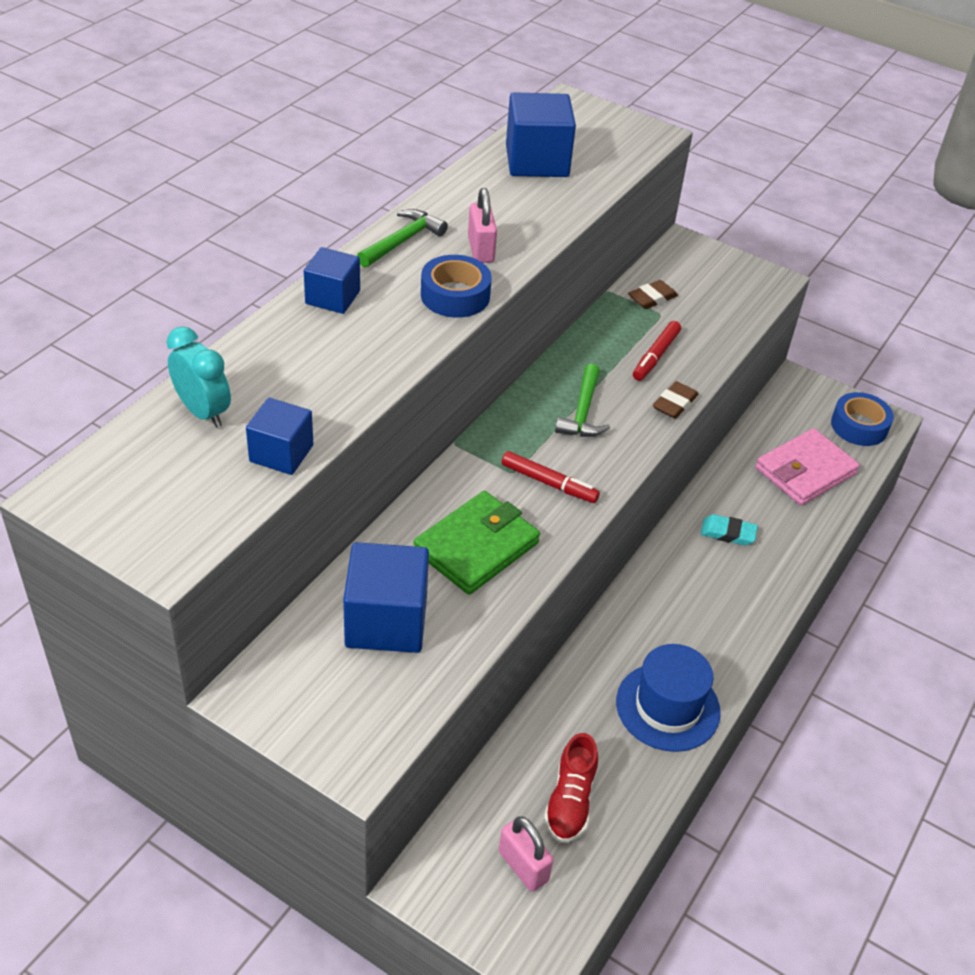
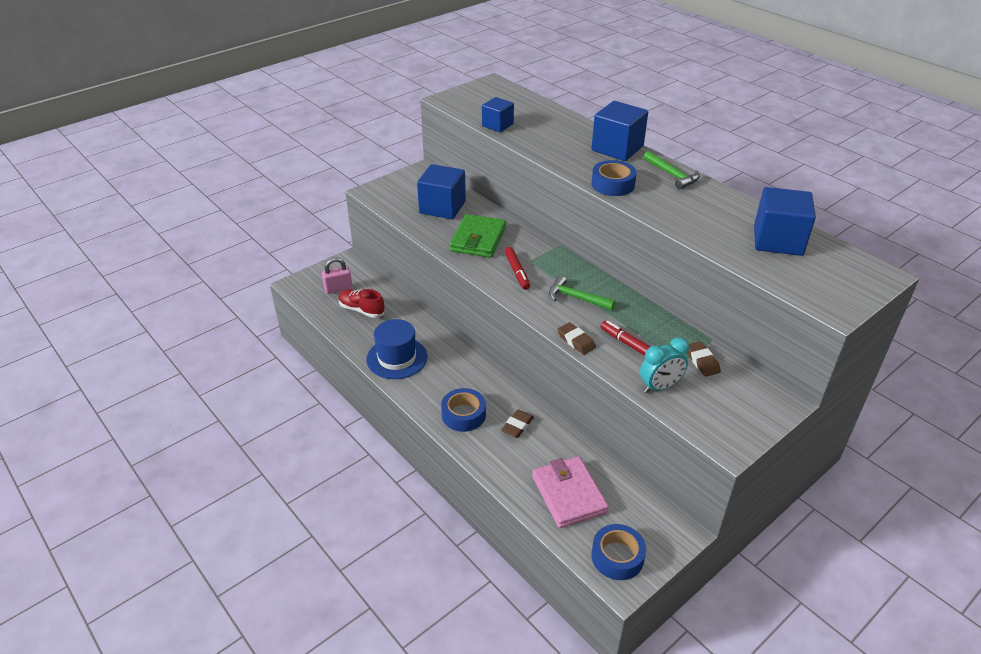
camera: 110 degrees right, 5 degrees down
turquoise clock [167,326,231,428] -> turquoise clock moved to [640,337,689,393]
blue cube [304,247,360,314] -> blue cube [591,101,648,161], size x1.62
green wallet [414,491,540,595] -> green wallet turned 45 degrees clockwise [449,214,506,258]
pink padlock [468,188,497,263] -> none
red marker [501,451,600,503] -> red marker turned 60 degrees counterclockwise [505,247,530,290]
turquoise eraser [701,514,758,545] -> brown eraser [501,410,534,438]
none -> blue tape [441,388,486,432]

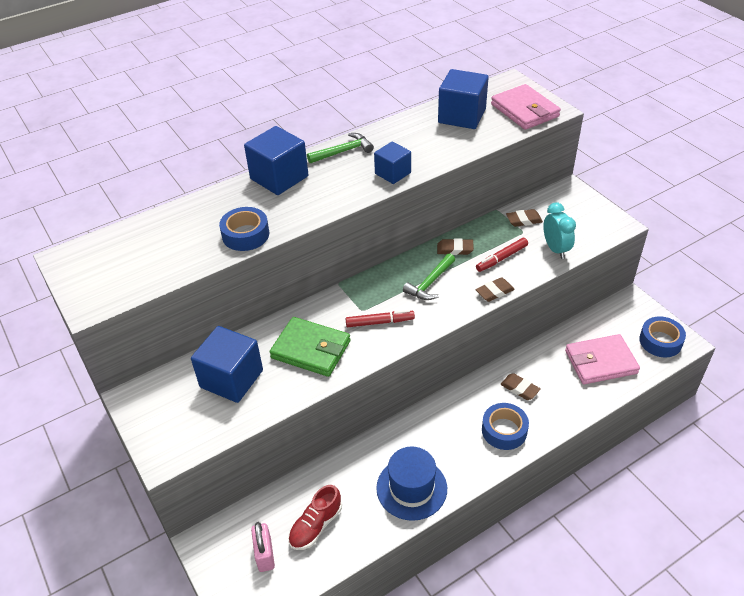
camera: 80 degrees left, 5 degrees up
blue cube [482,97,514,132] -> blue cube moved to [374,141,411,184]
blue tape [591,160,637,196] -> blue tape moved to [219,207,269,251]
none -> brown eraser [437,238,474,255]
none -> pink wallet [491,84,561,130]

